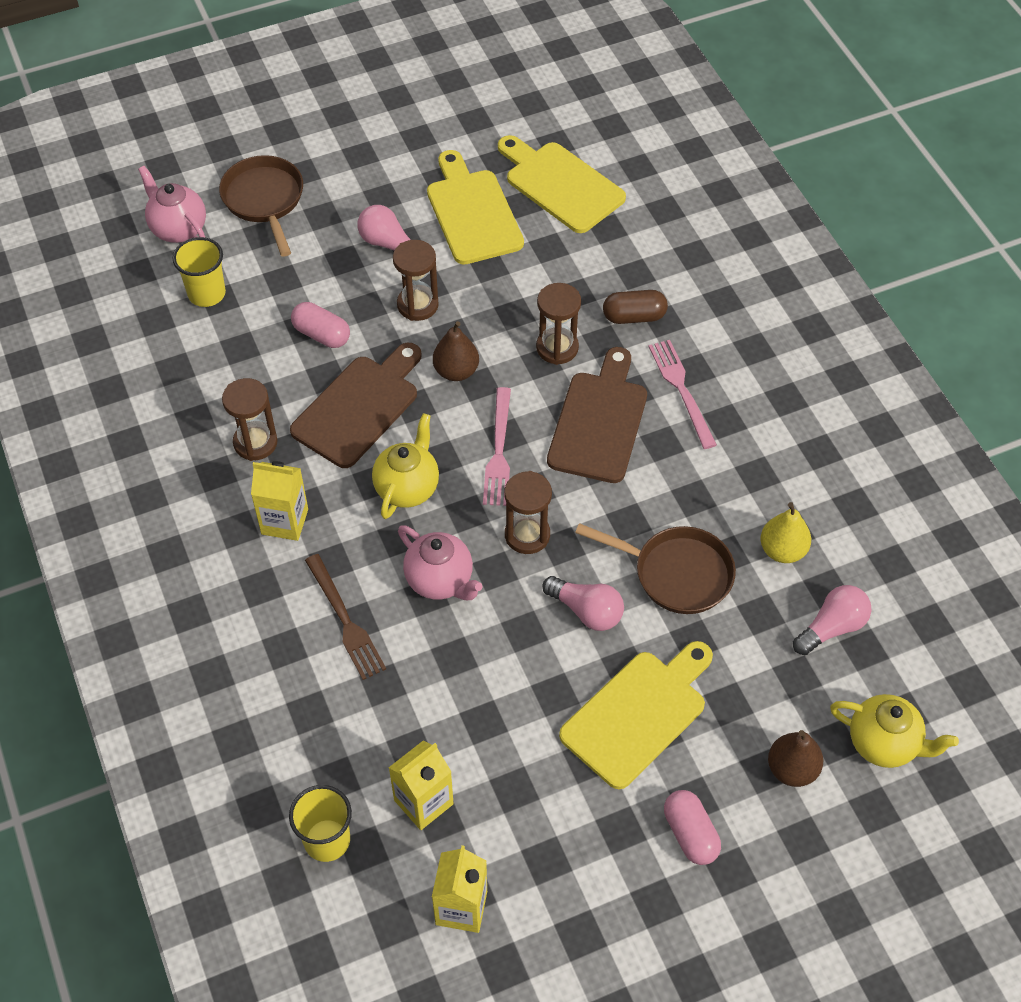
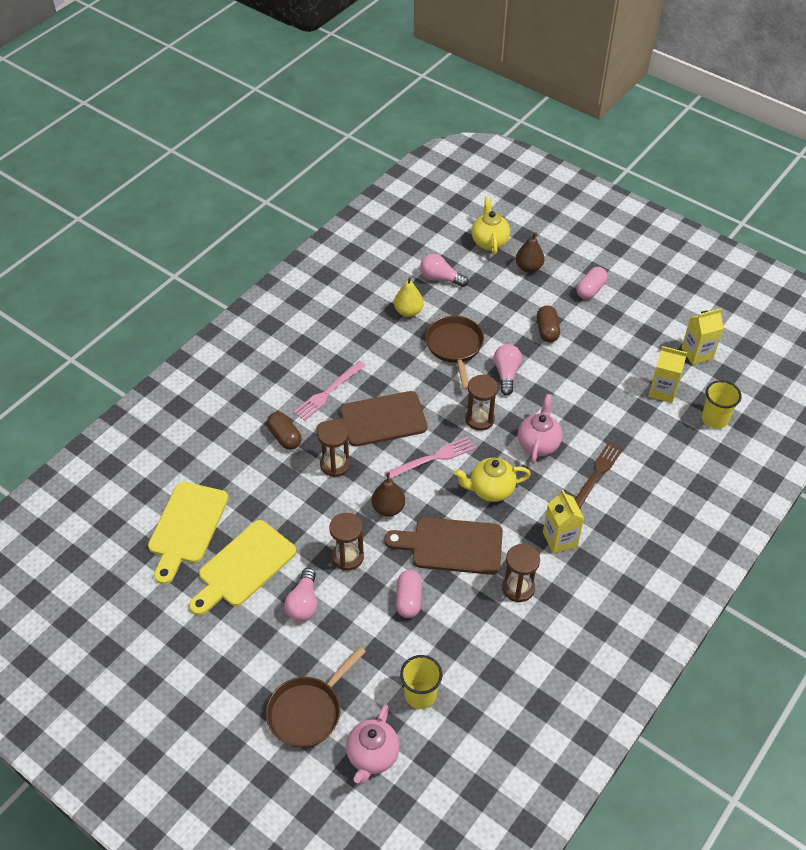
camera: 120 degrees left, 5 degrees down
yellow cutting board [559,641,713,789] -> brown capsule [537,305,560,343]

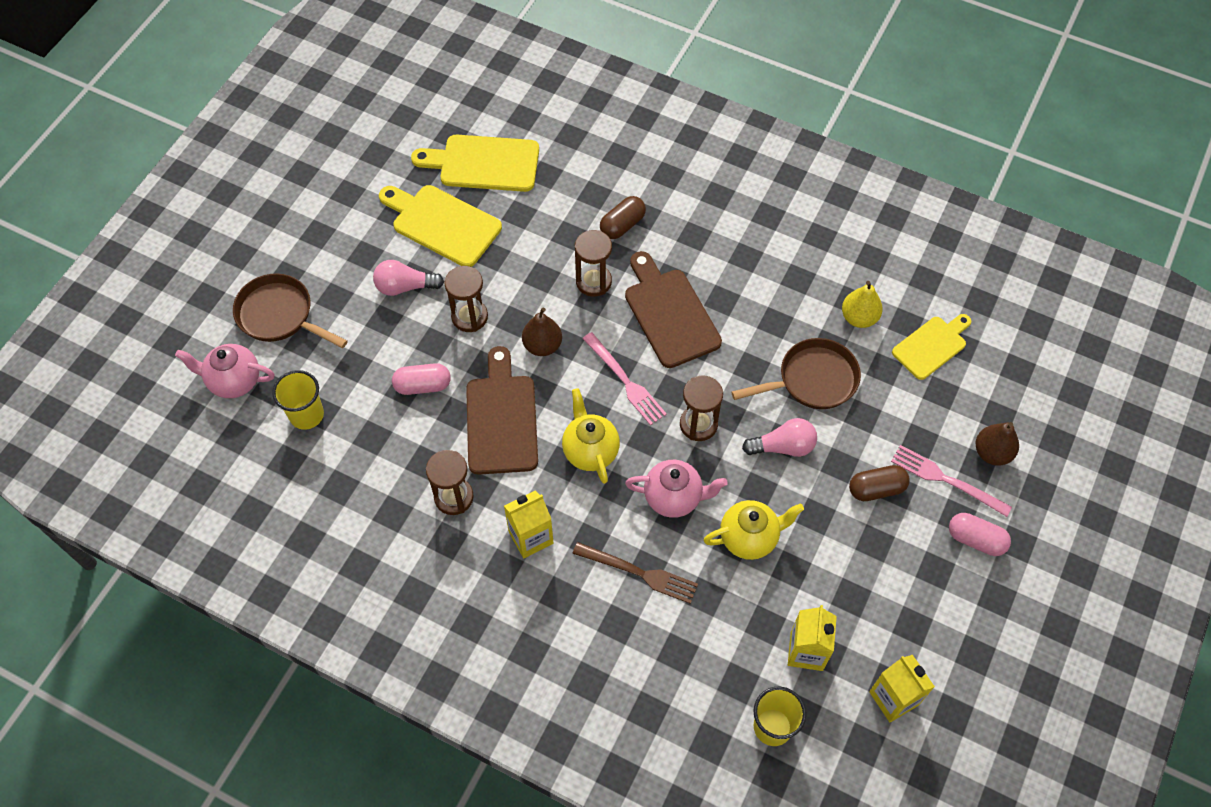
camera: 80 degrees right, 10 degrees up
pink fork [294,361,366,421] -> pink fork moved to [891,445,1012,517]
pink light bulb [420,254,468,287] -> yellow cutting board [892,314,971,380]
yellow teapot [472,196,510,255] -> yellow teapot moved to [704,500,804,560]

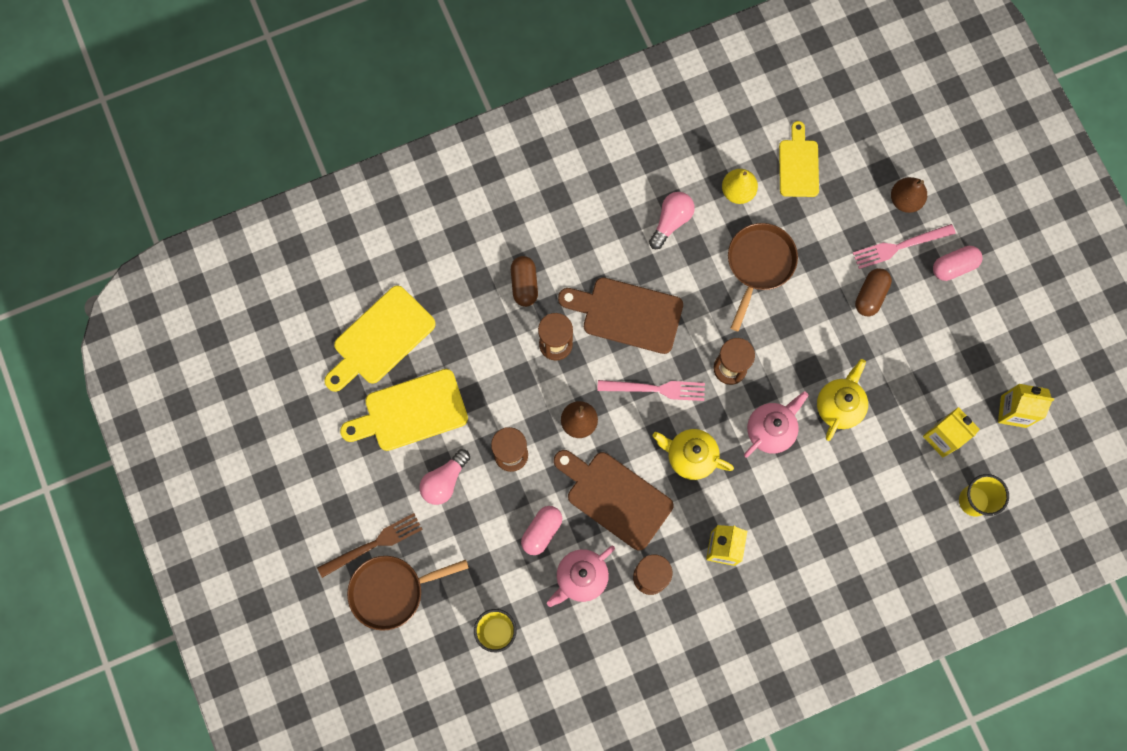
camera: 50 degrees left, 15 degrees up
pink teapot [175,344,275,398] -> pink teapot moved to [547,546,615,607]
brown fork [572,542,698,604] -> brown fork moved to [317,513,423,578]
pink light bulb [742,418,817,457] -> pink light bulb moved to [649,192,695,249]

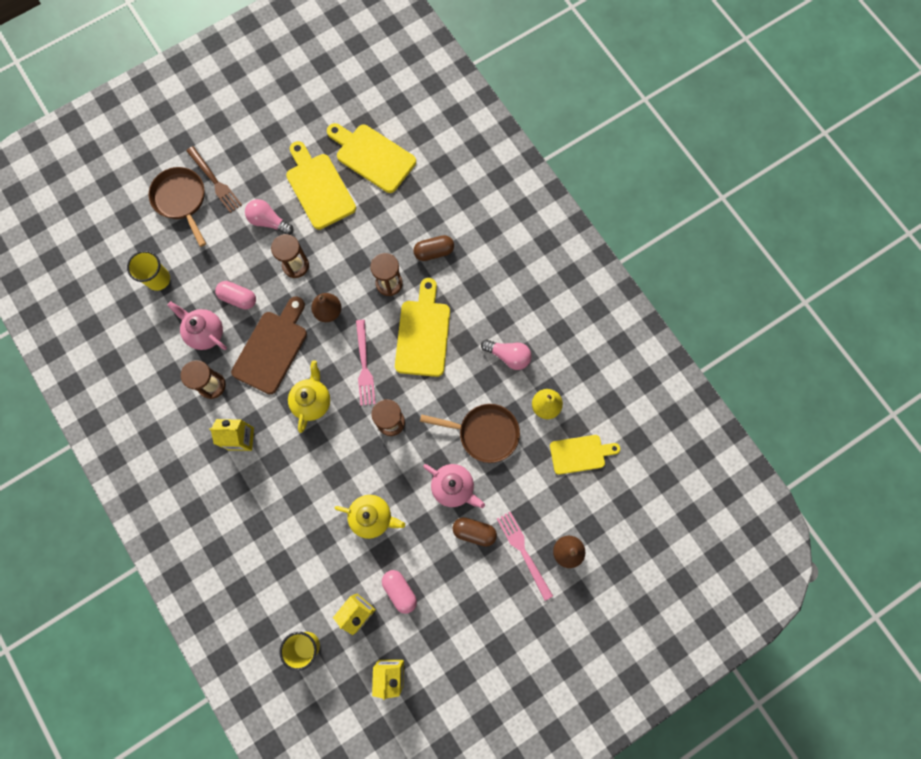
camera: 80 degrees right, 0 degrees up
brown cutting board [558,277,683,354] -> yellow cutting board [395,278,450,377]
pink teapot [744,391,809,458] -> pink teapot moved to [423,464,485,508]
pink capsule [933,246,983,281] -> pink capsule moved to [382,570,417,614]

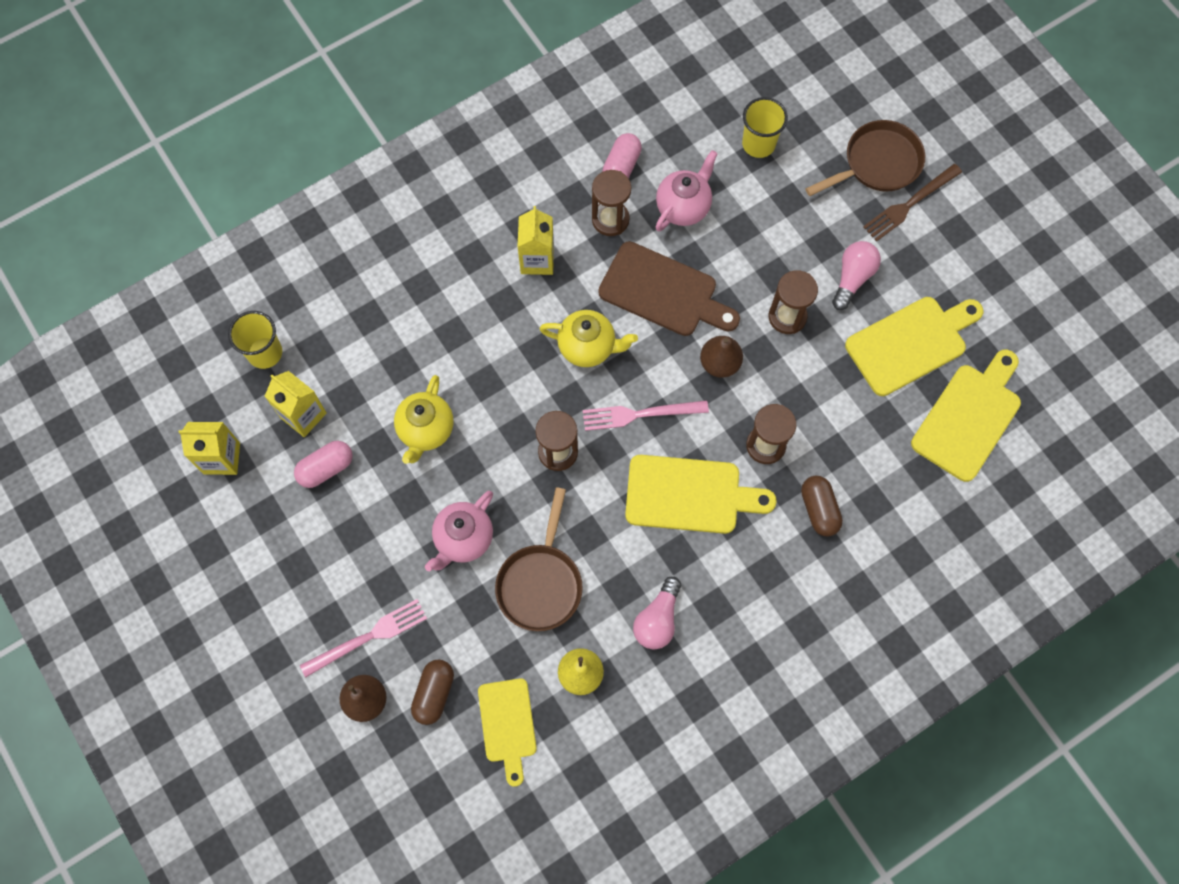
camera: 90 degrees right, 5 degrees down
pink capsule [215,281,256,310] -> pink capsule moved to [602,133,642,178]
brown capsule [452,517,497,547] -> brown capsule moved to [411,659,454,725]

